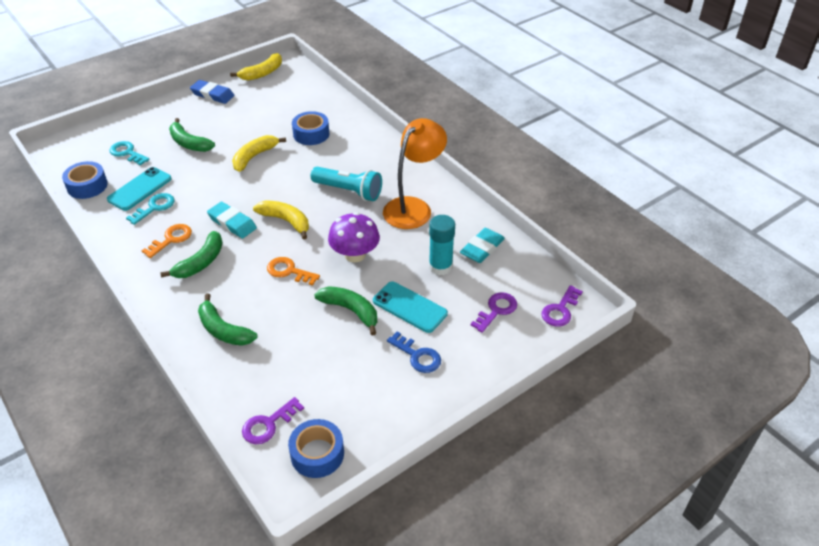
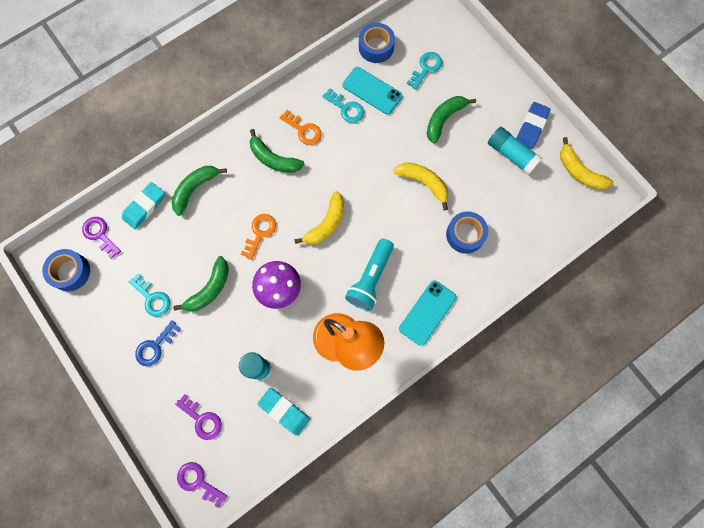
camera: 90 degrees right, 30 degrees up
turquoise eraser [207,202,257,238] -> turquoise eraser moved to [122,182,165,229]
turquoise phone [373,282,448,333] -> turquoise phone moved to [399,280,456,346]
none -> turquoise key [129,273,170,317]
none -> turquoise glue stick [488,127,542,175]

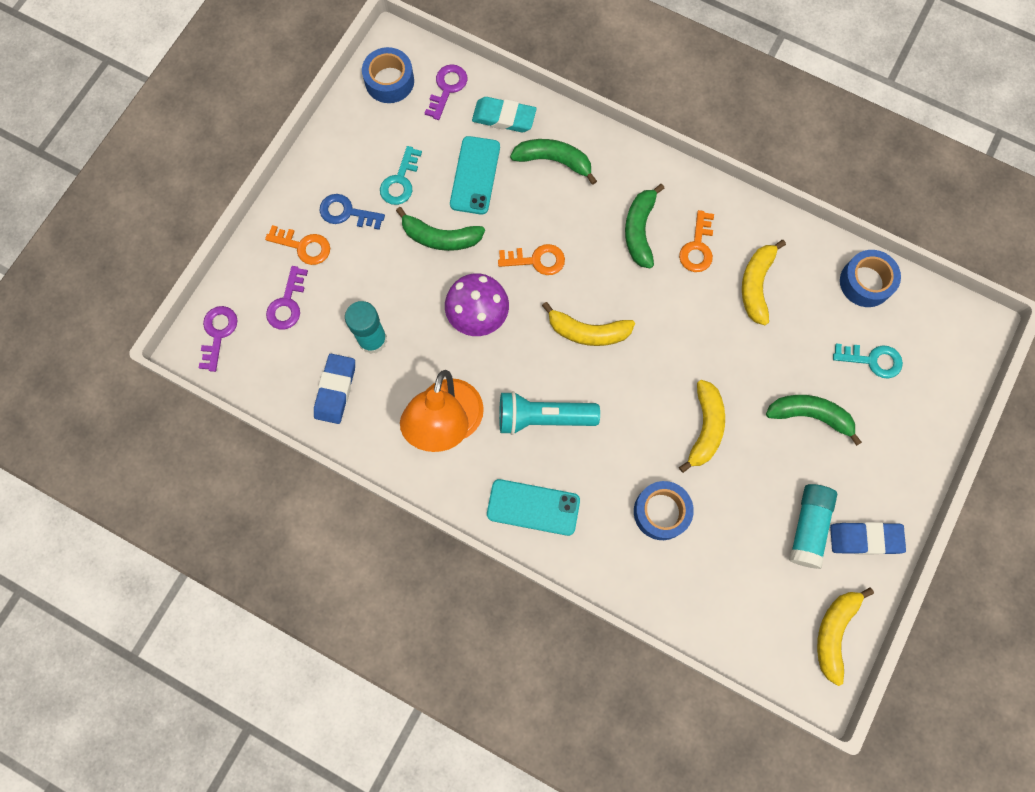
camera: 65 degrees right, 0 degrees up
turquoise eraser [257,388,310,436] -> blue eraser [314,354,355,424]
turquoise key [322,88,364,123] -> yellow banana [742,240,786,325]
turquoise phone [343,67,402,114] -> turquoise phone moved to [450,136,500,215]
none -> orange key [265,225,330,265]

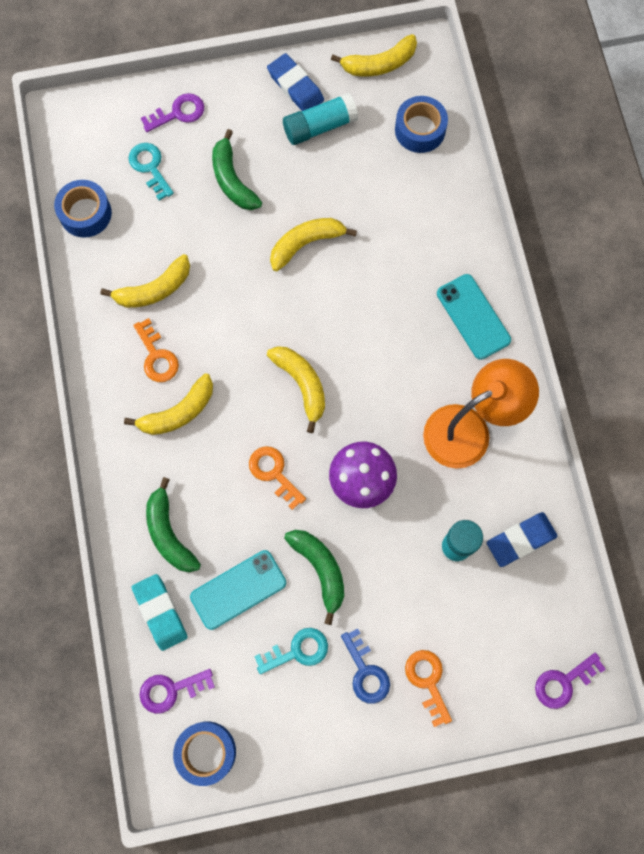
camera: 130 degrees left, 0 degrees up
purple key [266,266,308,329] -> purple key moved to [141,93,204,132]
turquoise flashlight [499,391,600,435] -> none
green banana [625,184,664,268] -> yellow banana [124,374,213,435]
blue tape [634,481,694,540] -> blue tape moved to [395,96,448,153]
orange key [679,210,714,272] -> orange key turned 90 degrees clockwise [133,318,179,382]

